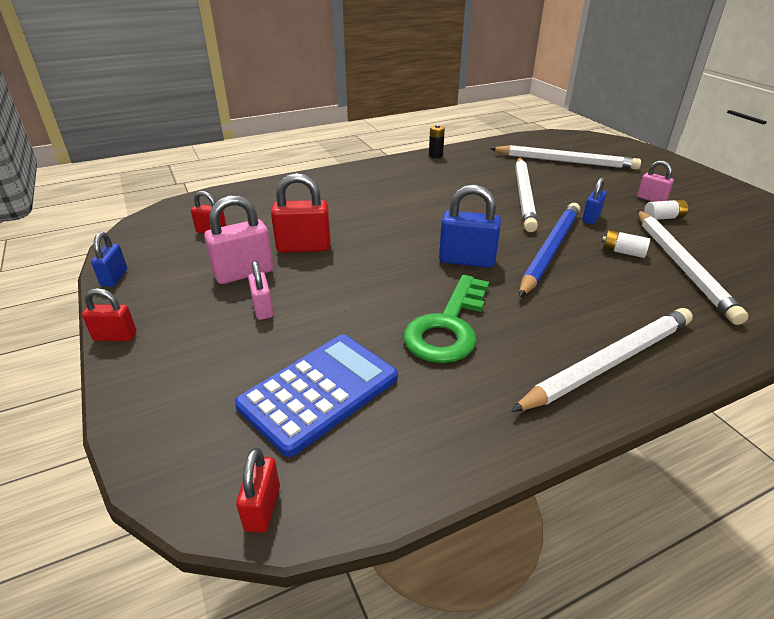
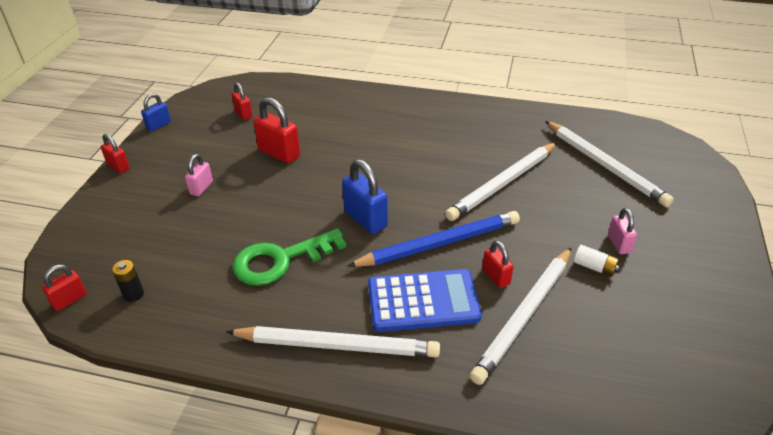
camera: 40 degrees right, 5 degrees up
pink padlock [204,195,273,284] -> none
blue calculator [235,335,398,457] -> blue calculator moved to [368,269,482,332]
black battery [429,124,445,158] -> black battery moved to [112,260,144,302]
blue padlock [582,177,606,224] -> none
white battery [602,230,650,258] -> red padlock [482,240,513,288]

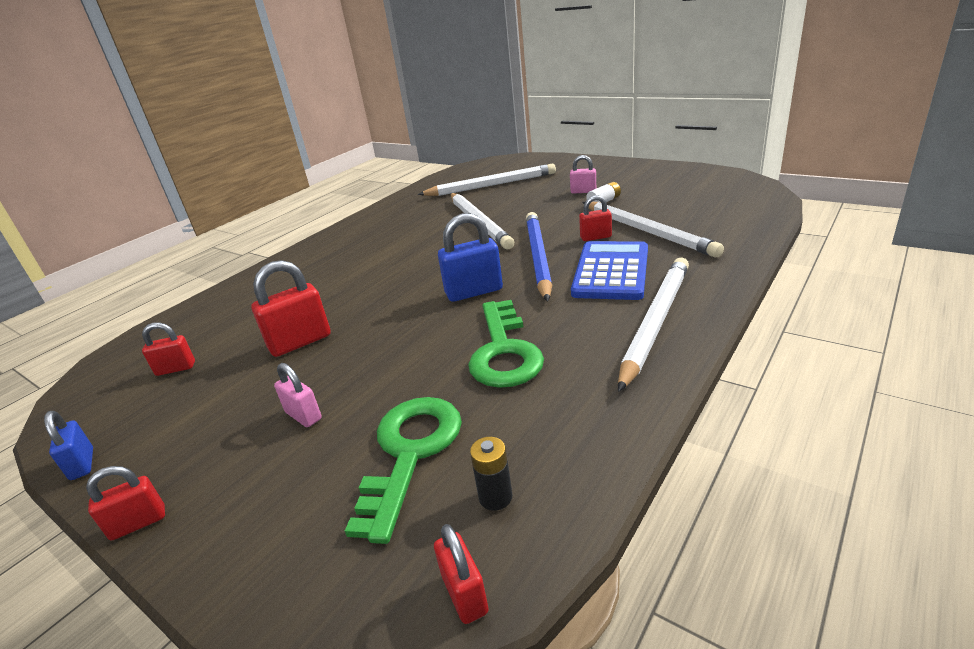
camera: 65 degrees left, 10 degrees down
none -> green key [345,397,462,544]

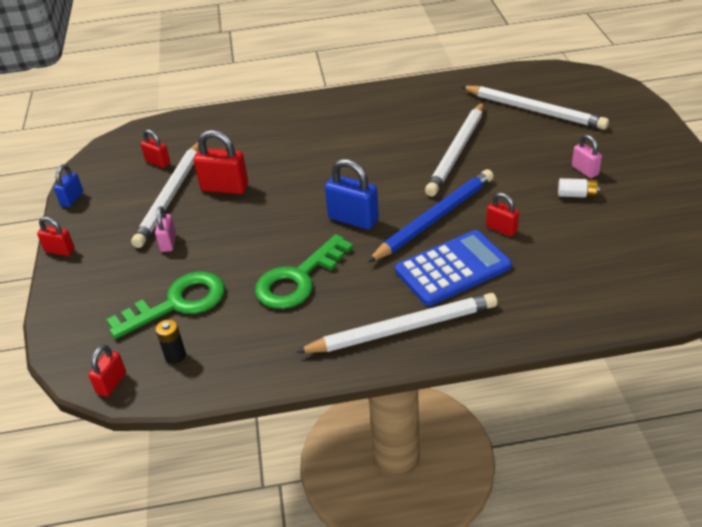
camera: 45 degrees right, 10 degrees up
white pencil [582,201,724,257] -> white pencil moved to [131,142,199,248]

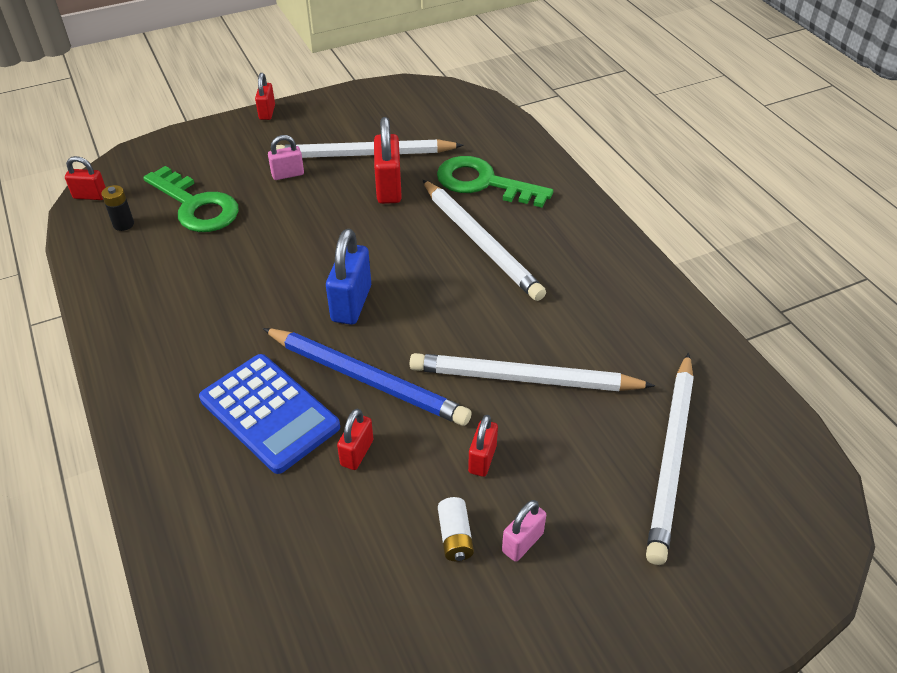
camera: 70 degrees right, 5 degrees up
blue padlock [54,164,83,207] -> none
red padlock [141,129,170,168] -> red padlock moved to [468,415,498,477]
green key [255,234,353,309] -> green key moved to [437,156,553,208]
white pencil [296,293,497,353] -> white pencil moved to [423,180,546,301]

